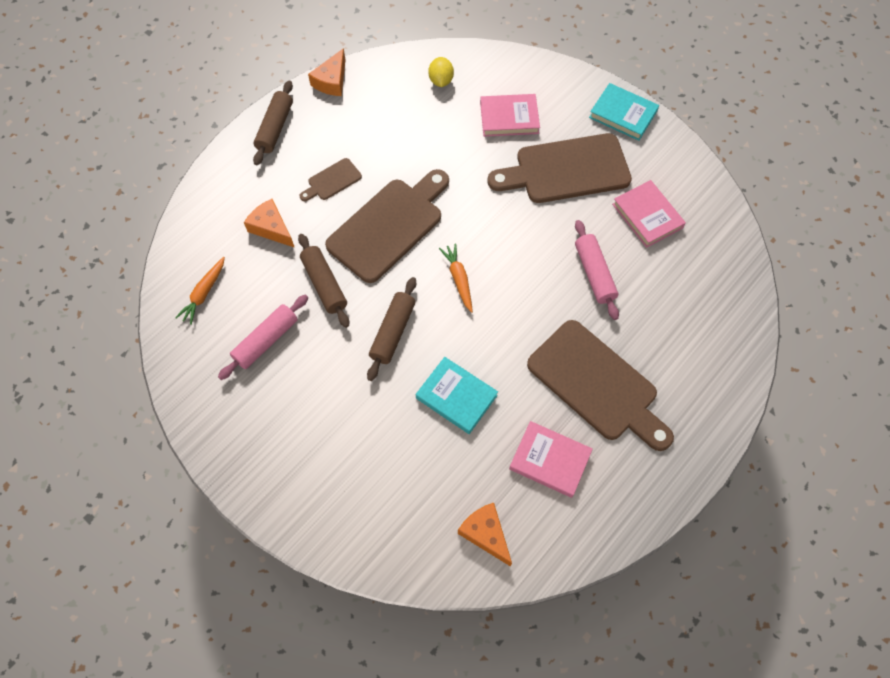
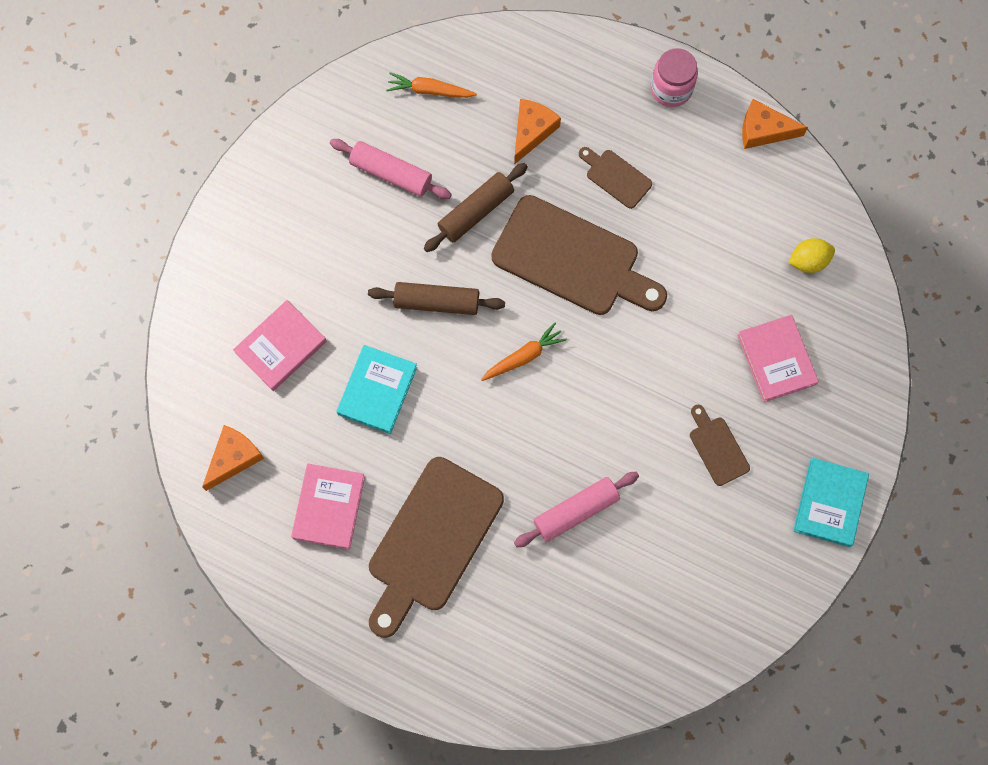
camera: 75 degrees right, 10 degrees up
brown rolling pin [253,81,293,165] -> pink jar [651,48,698,107]
brown cutting board [488,133,632,203] -> brown cutting board [690,405,750,486], size x0.46
pink book [612,180,686,248] -> pink book moved to [233,300,327,391]

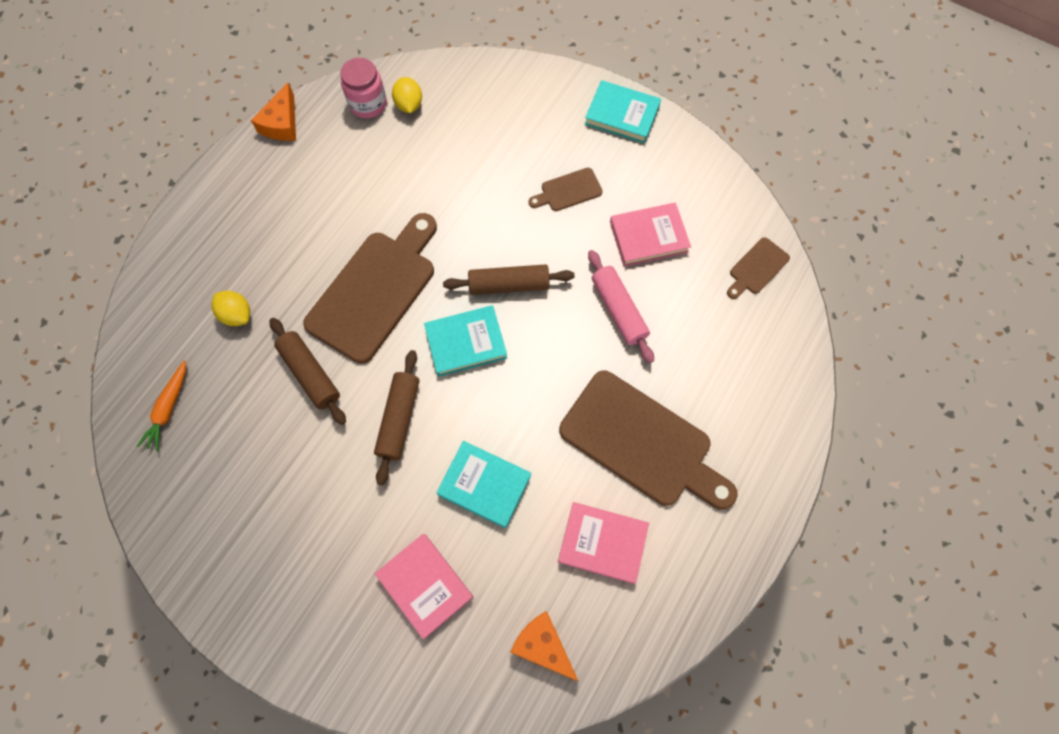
camera: 85 degrees left, 5 degrees down
pink rolling pin [330,139,452,199] -> none
orange carrot [481,322,567,381] -> turquoise book [424,305,507,377]
orange cheese [514,99,561,165] -> yellow lemon [212,291,250,326]
brown cutting board [579,147,652,209] -> brown cutting board moved to [727,237,790,299]
pink jar [651,48,698,107] -> pink jar moved to [340,58,387,118]
pink book [737,315,819,402] -> pink book moved to [610,203,691,267]
none -> brown rolling pin [443,264,575,295]

